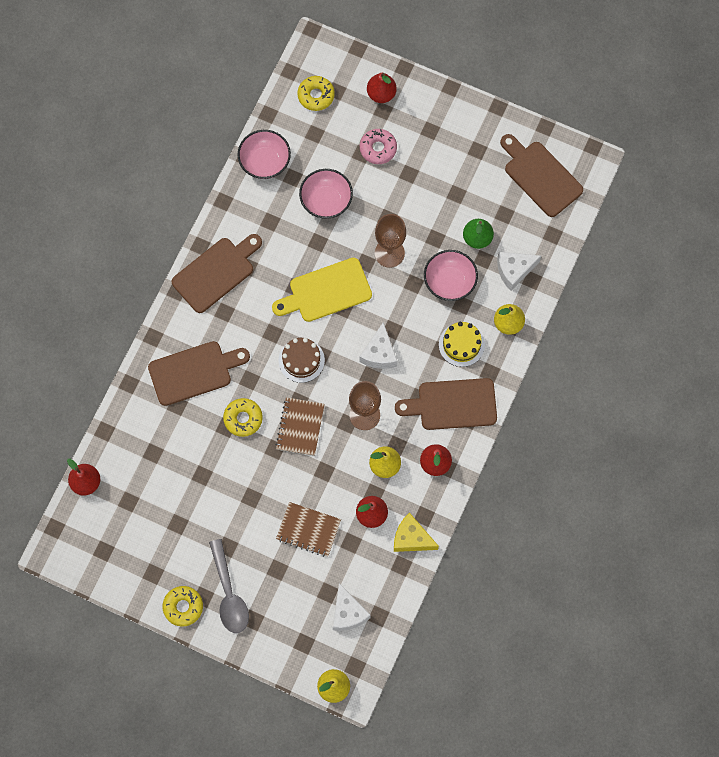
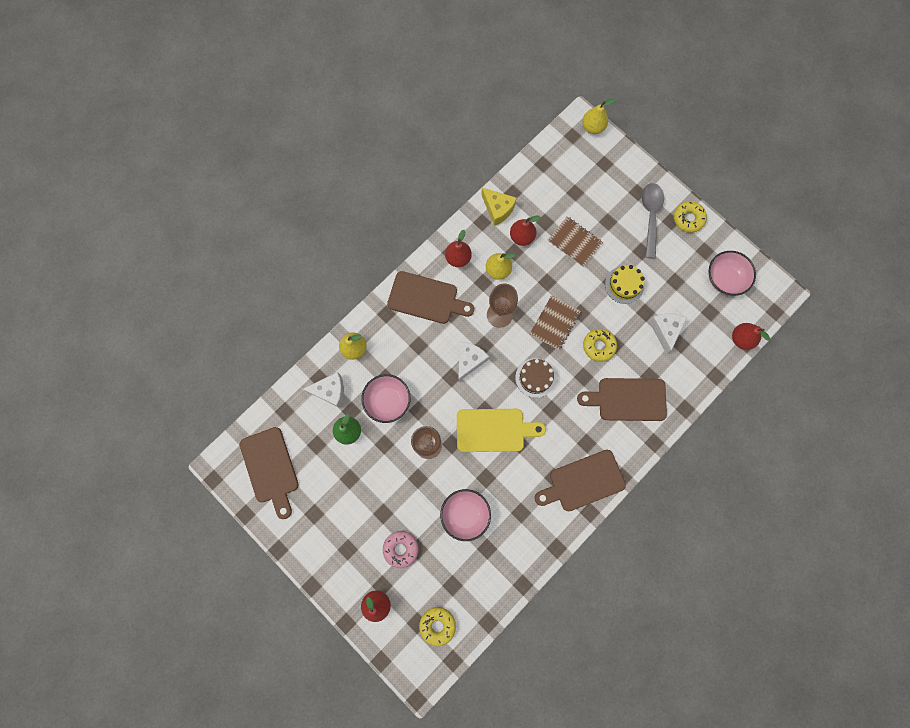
camera: 160 degrees left, 5 degrees up
pink bowl [237,130,291,179] -> pink bowl moved to [709,251,756,296]
white cheese [333,583,371,631] -> white cheese moved to [649,313,687,354]
yellow cake [439,322,485,367] -> yellow cake moved to [605,265,645,304]

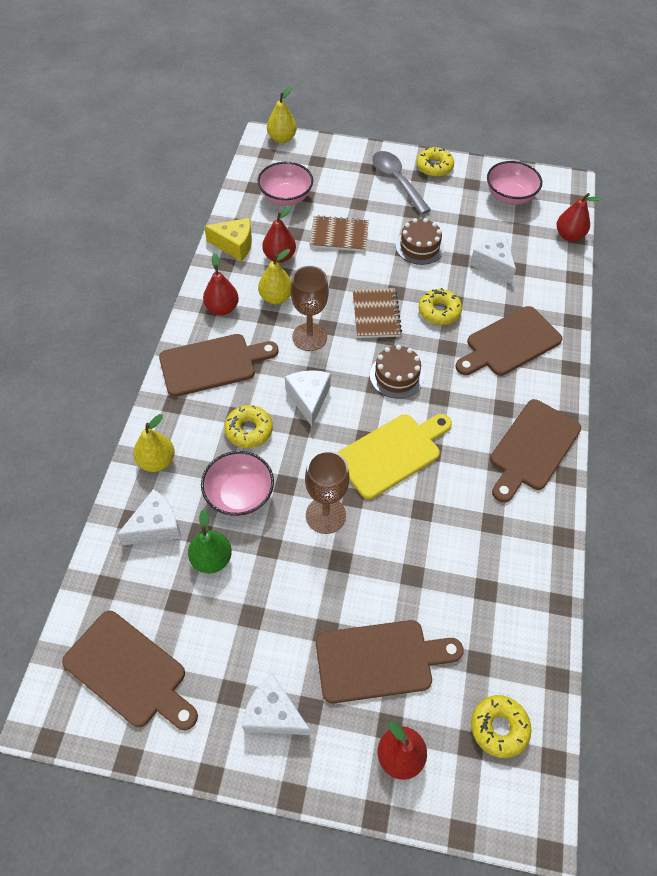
camera: 35 degrees left, 20 degrees down
pink donut [383,531,419,568] -> brown cutting board [316,620,464,704]
pink bowl [440,489,491,541] -> pink bowl moved to [257,162,313,206]
yellow cake [605,265,645,304] -> brown cake [396,218,444,265]
none -> yellow donut [224,405,273,448]
none -> white cheese [242,673,310,735]

